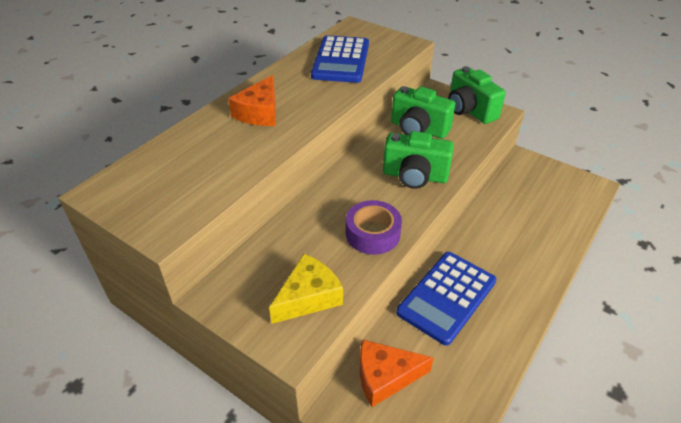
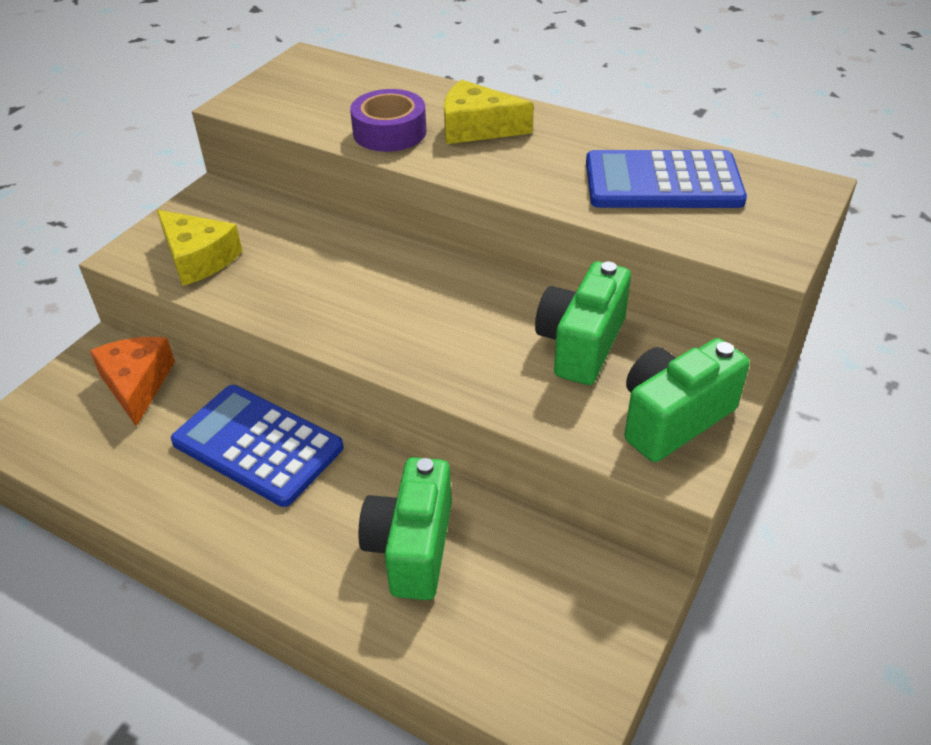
camera: 85 degrees right, 0 degrees up
orange cheese [228,75,276,126] -> yellow cheese [444,80,534,144]
purple tape [346,200,402,255] -> purple tape moved to [350,89,426,152]
green camera [383,131,454,189] -> green camera moved to [358,457,452,600]

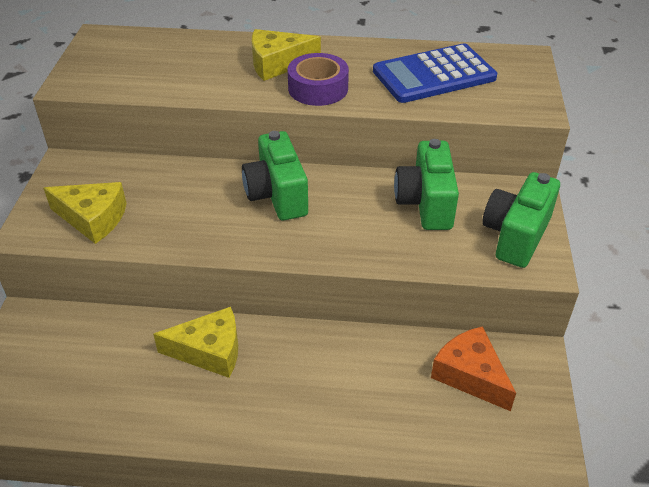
camera: 25 degrees left, 0 degrees up
orange cheese [90,337,175,427] -> orange cheese moved to [431,326,516,411]
blue calculator [171,385,344,507] -> yellow cheese [153,307,238,378]
purple tape [350,89,426,152] -> purple tape moved to [288,53,349,106]
green camera [358,457,452,600] -> green camera moved to [242,131,308,220]

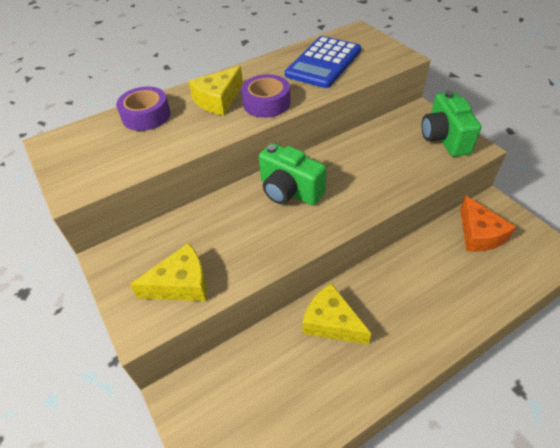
camera: 35 degrees left, 5 degrees up
yellow cheese [153,307,238,378] -> yellow cheese turned 105 degrees counterclockwise [303,283,371,345]
green camera [394,139,459,230] -> none
orange cheese [431,326,516,411] -> orange cheese turned 120 degrees counterclockwise [460,196,516,252]
none -> purple tape [116,86,170,131]

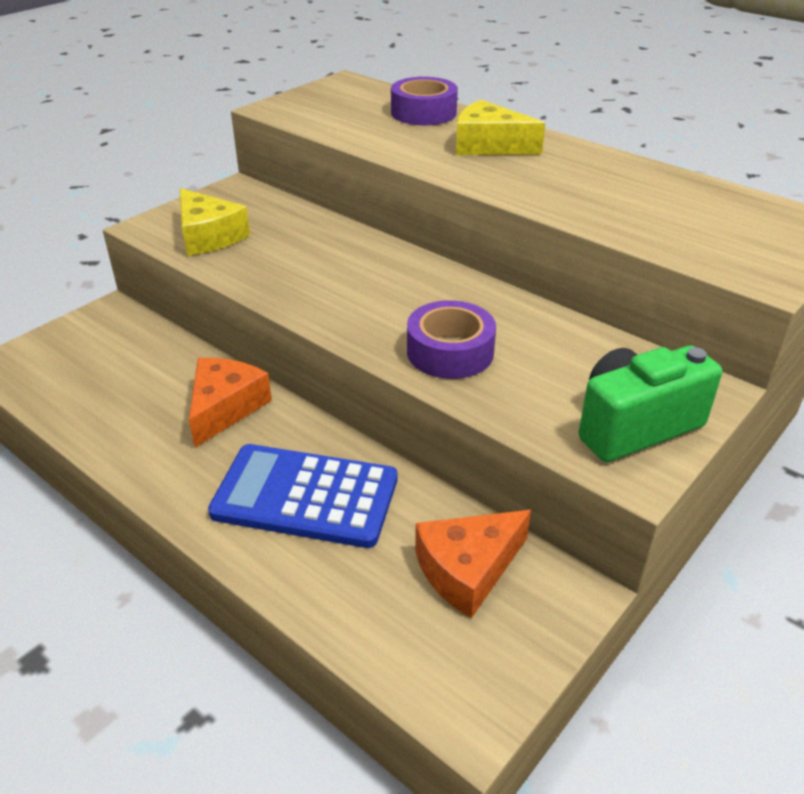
camera: 70 degrees right, 10 degrees down
purple tape [241,74,290,118] -> purple tape moved to [407,300,496,379]
green camera [259,143,327,205] -> none
blue calculator [285,36,361,88] -> blue calculator moved to [208,444,397,548]
yellow cheese [303,283,371,345] -> orange cheese [189,358,272,447]

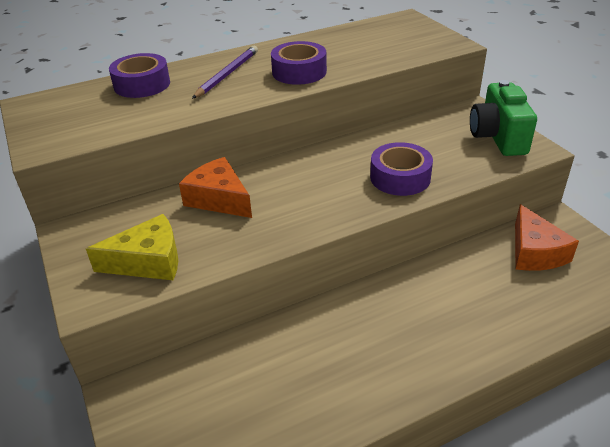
camera: 65 degrees left, 0 degrees up
orange cheese [189,358,272,447] -> orange cheese moved to [179,157,252,218]
blue calculator [208,444,397,548] -> none
yellow cheese [456,100,545,155] -> purple pencil [192,46,258,99]
none -> purple tape [271,41,327,85]

